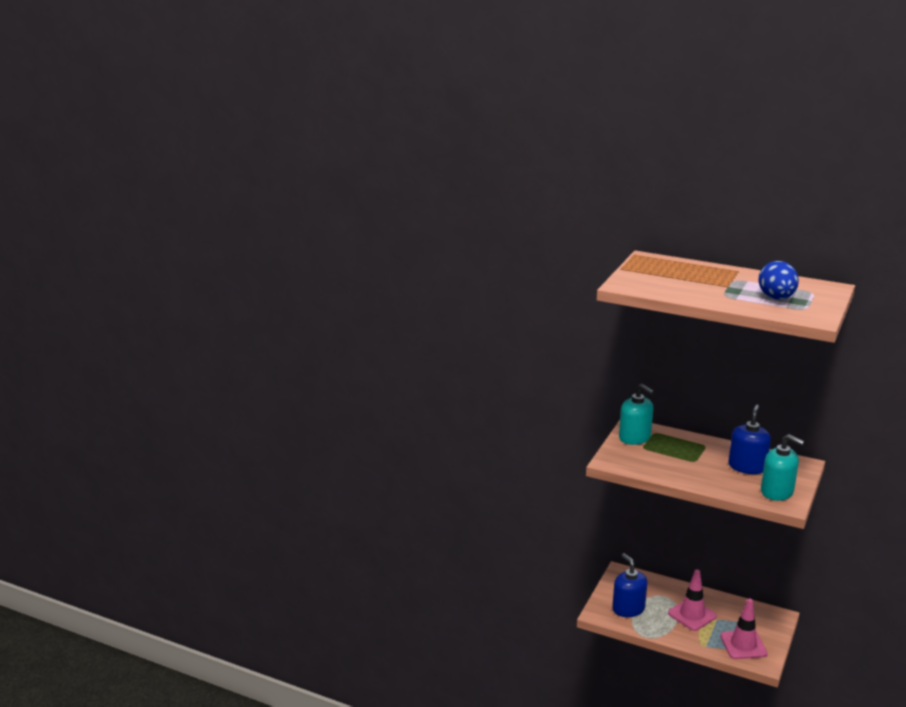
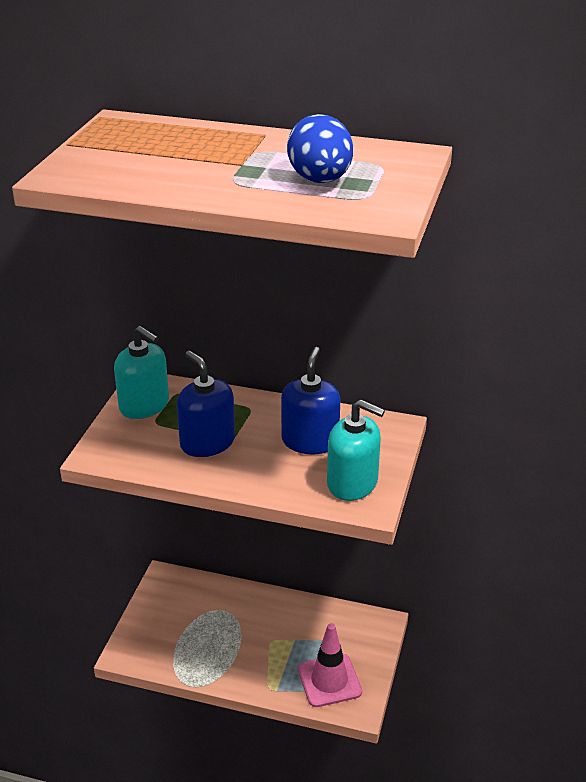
camera: 10 degrees left, 10 degrees up
blue soap dispenser [612,553,647,617] -> blue soap dispenser moved to [177,351,235,457]
pink traffic cone [668,569,717,631] -> none

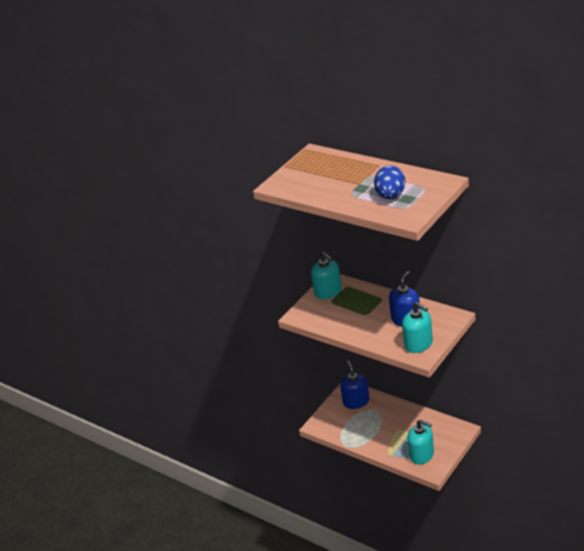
camera: 25 degrees right, 0 degrees up
blue soap dispenser [177,351,235,457] -> blue soap dispenser moved to [340,360,369,409]
pink traffic cone [298,623,362,707] -> turquoise soap dispenser [407,419,434,464]

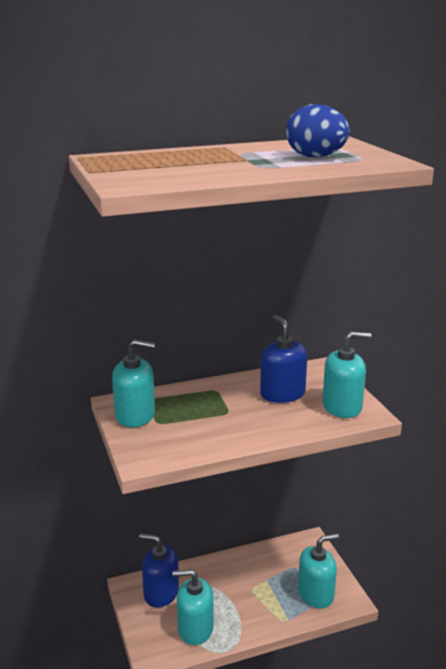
camera: 60 degrees left, 10 degrees down
none -> turquoise soap dispenser [172,569,214,645]

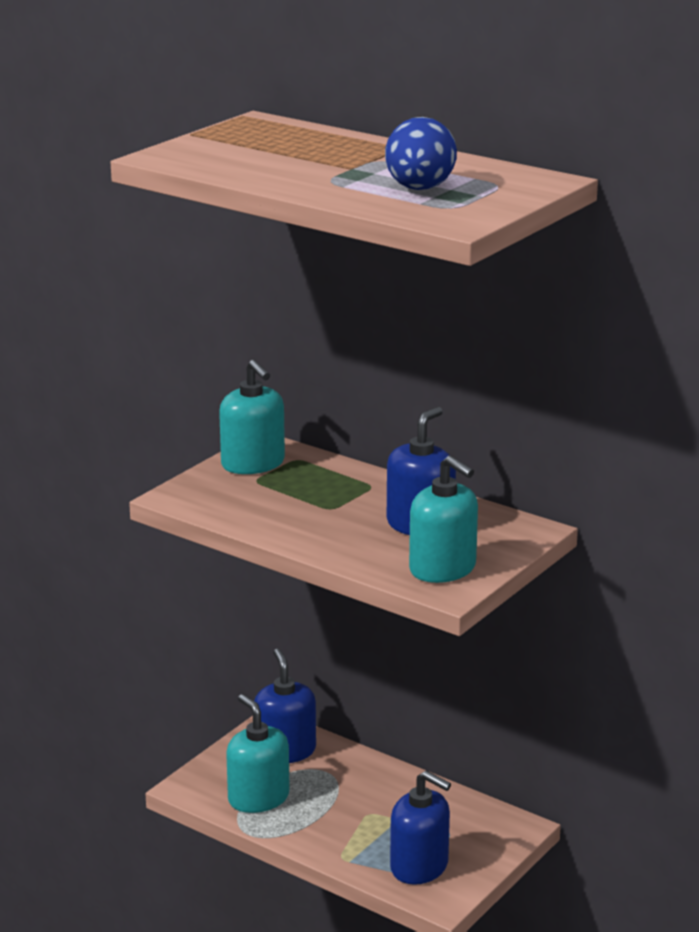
camera: 55 degrees right, 0 degrees up
turquoise soap dispenser [298,534,339,608] -> blue soap dispenser [390,771,451,885]

